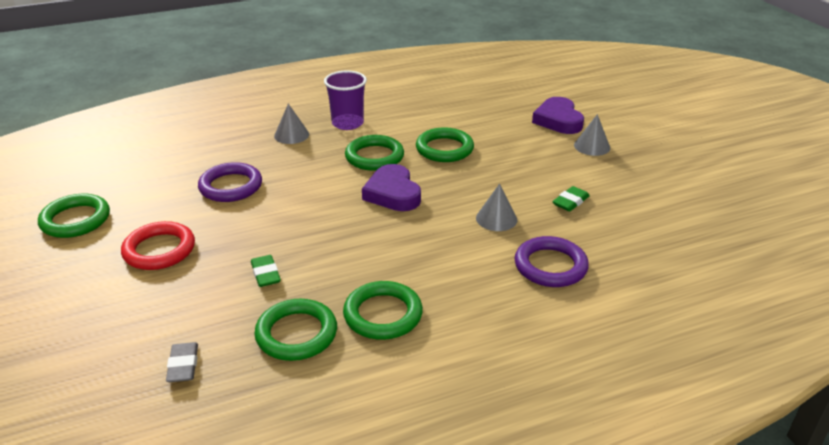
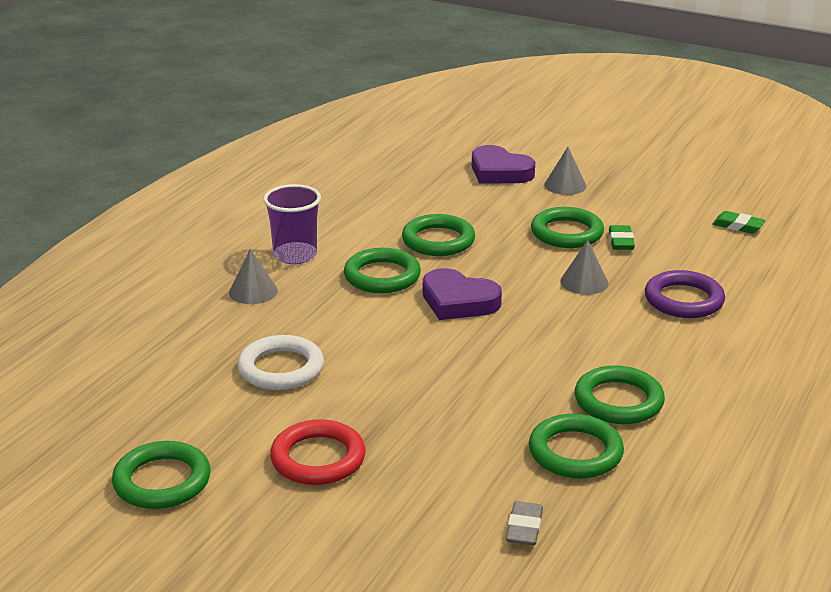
camera: 40 degrees left, 5 degrees down
grey eraser [166,342,198,382] -> grey eraser turned 60 degrees clockwise [506,501,543,546]
purple ring [198,162,262,202] -> white ring [237,335,324,390]
green eraser [251,255,281,287] -> green eraser moved to [712,211,766,234]
none -> green ring [531,207,604,248]

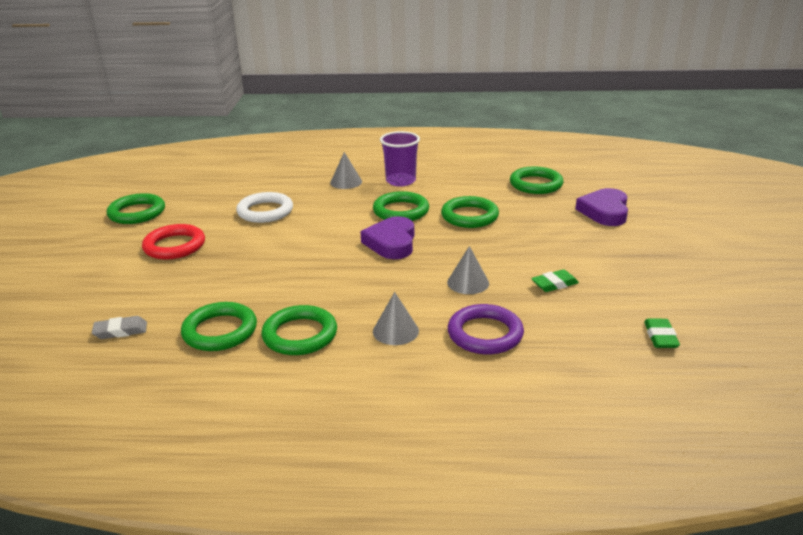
camera: 65 degrees right, 0 degrees up
green ring [531,207,604,248] -> green ring moved to [510,166,563,194]
grey cone [544,147,587,195] -> grey cone moved to [373,292,419,345]

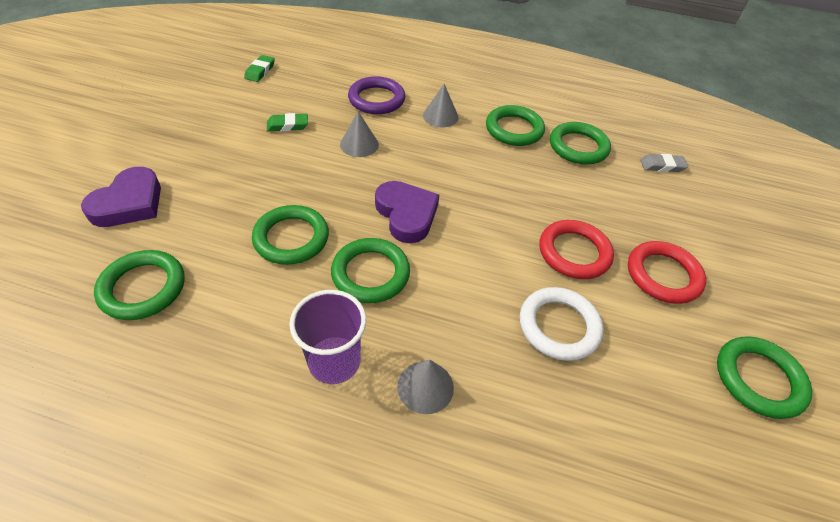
camera: 170 degrees left, 20 degrees up
purple heart [360,216,414,259] -> purple heart turned 45 degrees counterclockwise [375,181,439,243]
none -> red ring [539,220,614,279]

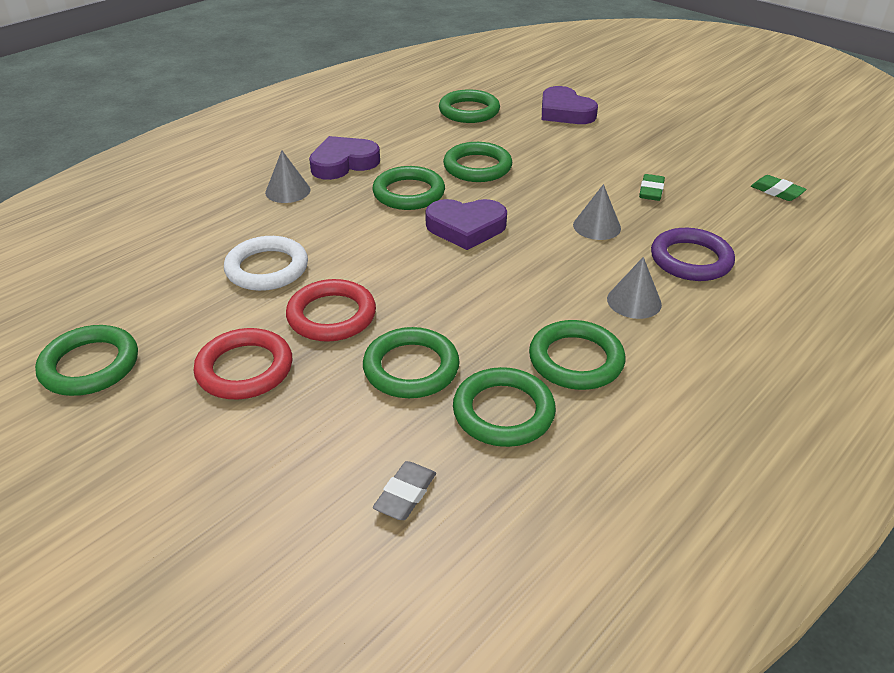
camera: 120 degrees right, 10 degrees down
purple cup [289,290,366,384] -> purple heart [309,136,380,180]
none -> green ring [363,327,460,398]

